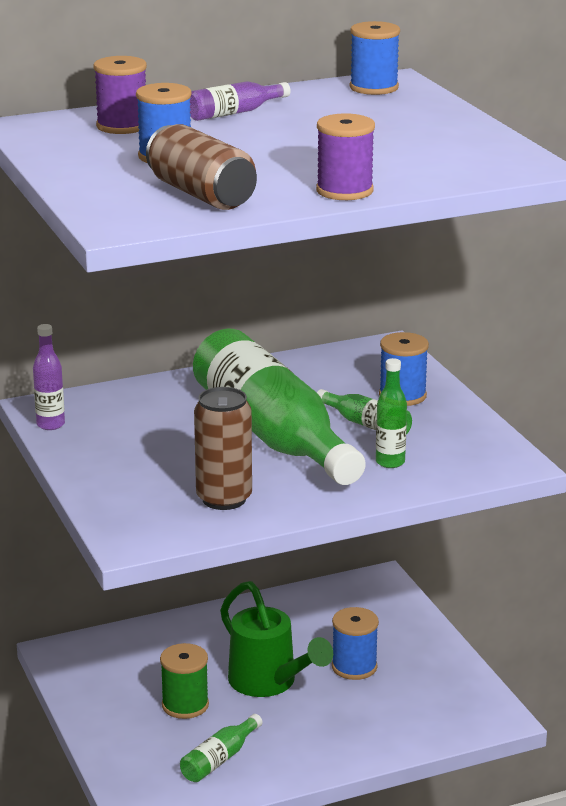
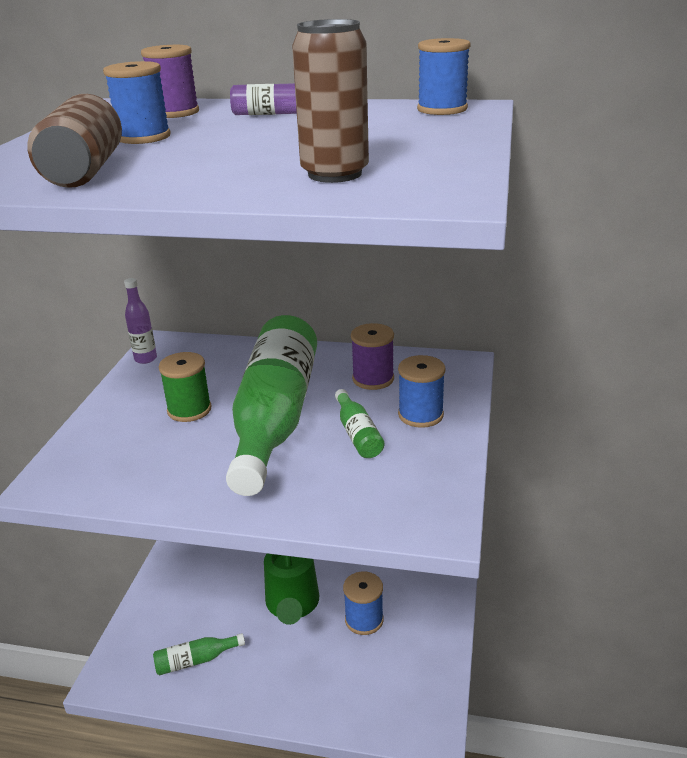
camera: 35 degrees right, 5 degrees up
green spool [160,643,209,719] -> green spool moved to [159,352,212,422]
brown can [194,387,252,510] -> brown can moved to [292,19,369,183]
purple spool [316,114,375,200] -> purple spool moved to [351,323,394,390]
green bottle [376,358,407,468] -> none

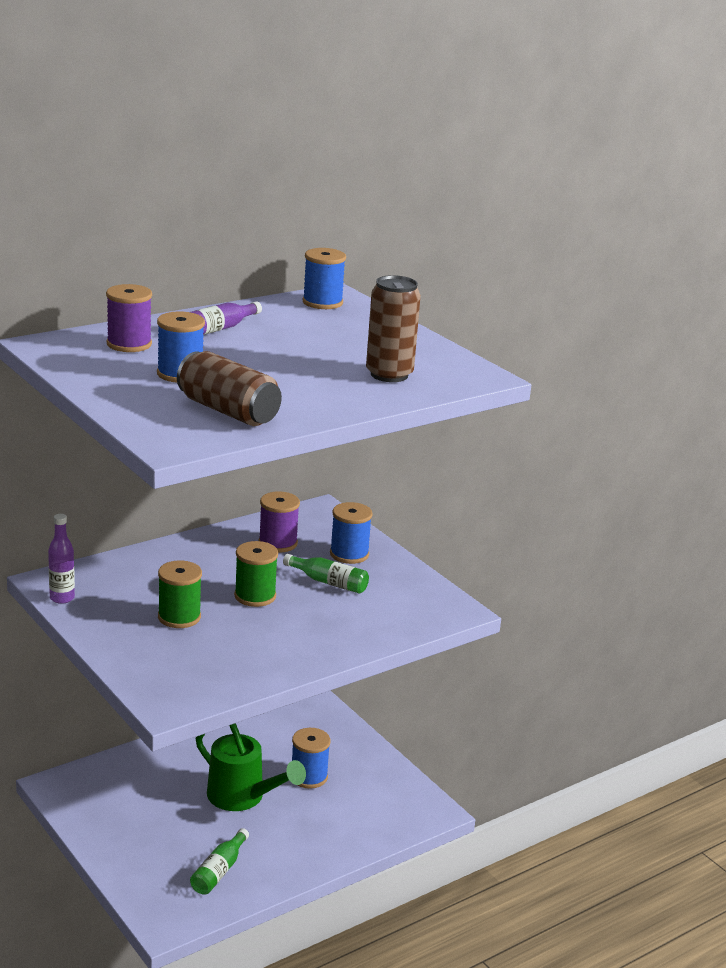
camera: 50 degrees left, 5 degrees down
green bottle [226,315,317,496] -> green spool [234,541,278,607]

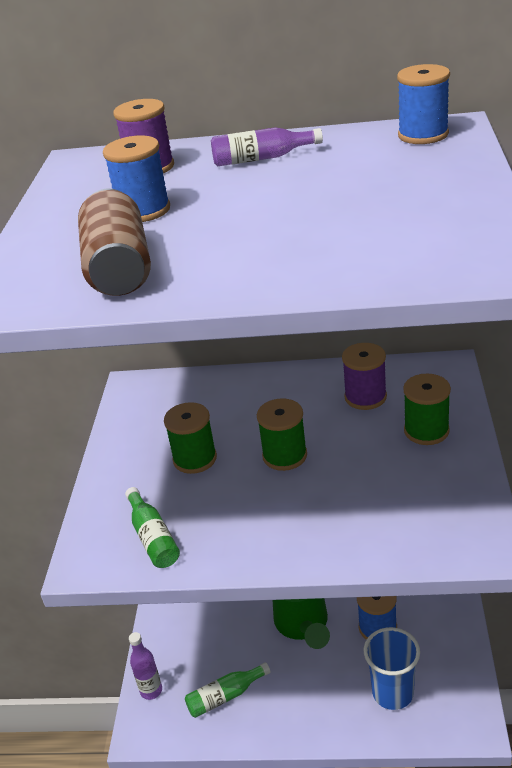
camera: 45 degrees right, 10 degrees up
purple bottle [48,514,75,604] -> purple bottle moved to [129,632,162,700]
green bottle [283,554,369,594] -> green bottle moved to [125,487,180,568]
blue spool [330,502,372,564] -> green spool [403,374,451,445]
brown can [366,275,421,382] -> none
none -> blue cup [364,627,420,710]

